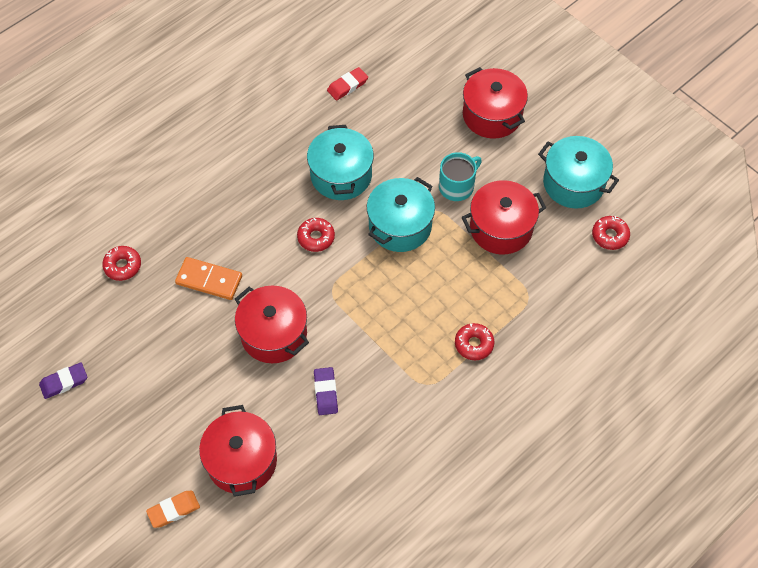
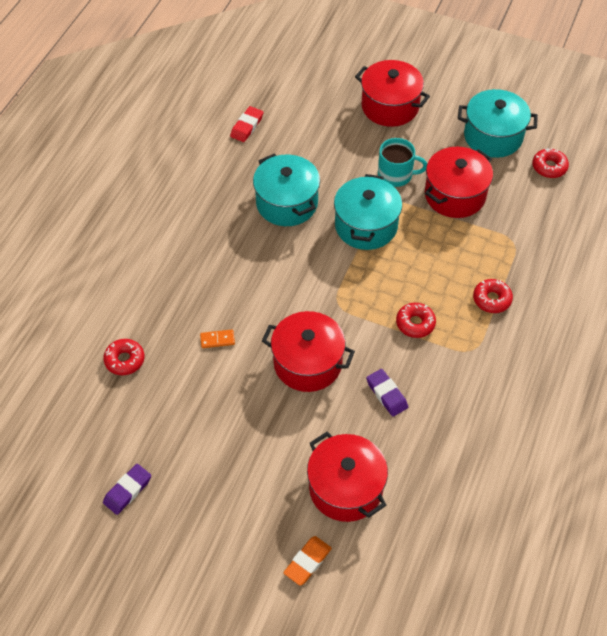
camera: 25 degrees left, 5 degrees down
orange domino [175,257,242,300] -> orange domino [200,329,235,348], size x0.53
red donut [297,218,335,252] -> red donut moved to [396,303,436,338]
turquoise mug [439,152,482,201] -> turquoise mug turned 75 degrees clockwise [378,138,427,187]

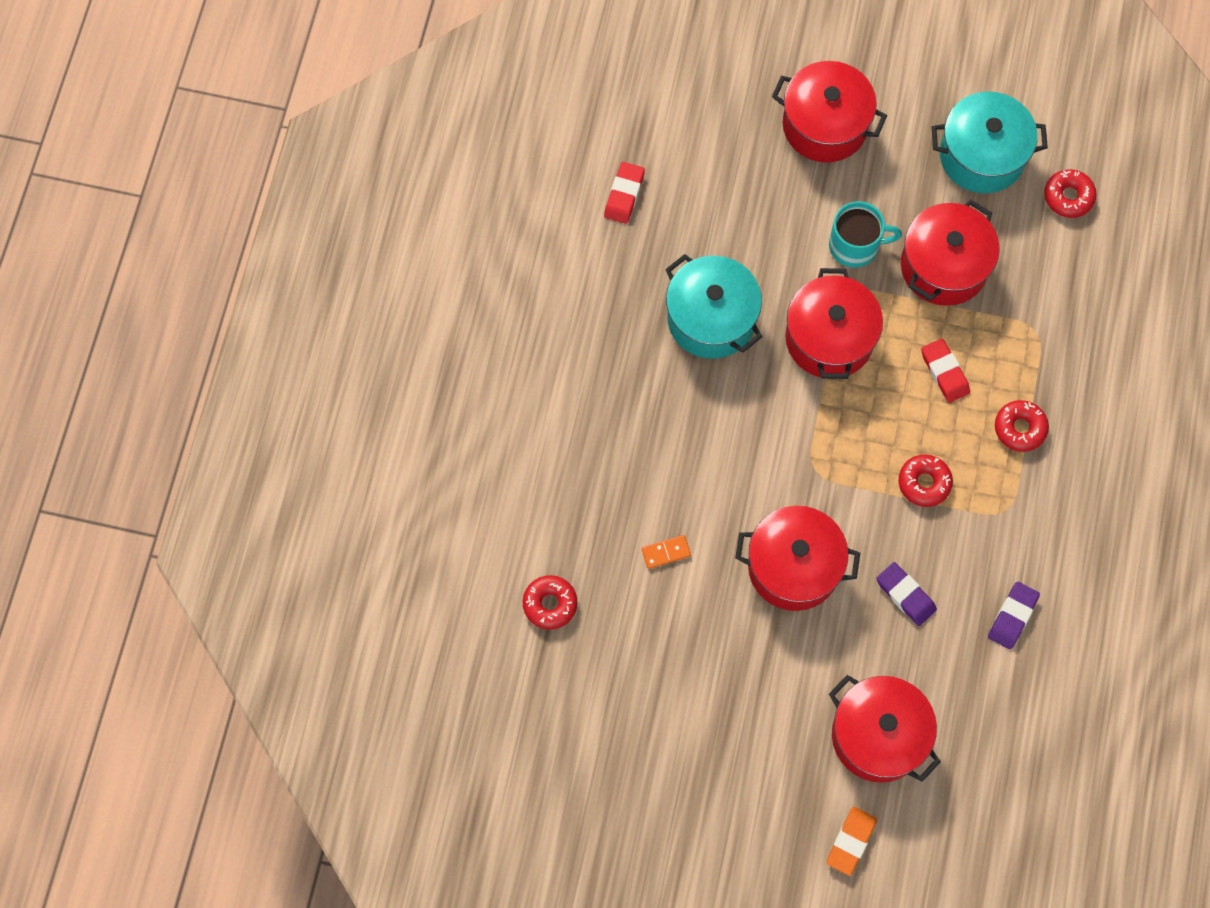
camera: 10 degrees left, 15 degrees up
purple eraser [103,464,151,515] -> purple eraser moved to [988,582,1040,649]
turquoise pot [334,174,402,250] -> red pot [786,268,883,379]
none -> red eraser [921,338,970,403]

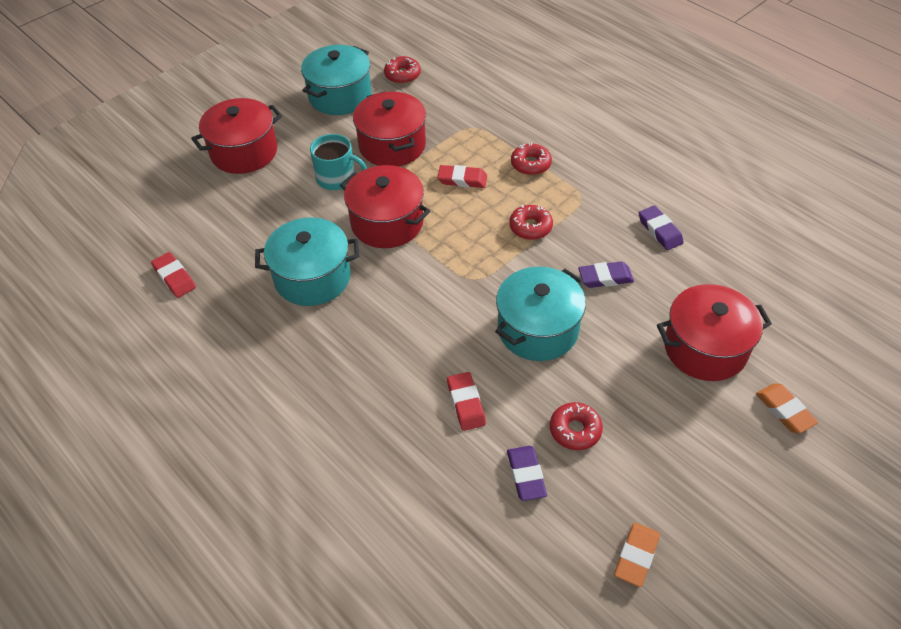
camera: 55 degrees left, 20 degrees down
red donut [523,575,577,630] -> red donut moved to [550,402,603,450]
orange domino [642,535,691,569] -> red eraser [447,372,486,431]
red pot [735,506,860,611] -> turquoise pot [495,267,586,361]
turquoise mug [829,201,902,268] -> turquoise mug turned 75 degrees clockwise [310,134,367,190]
none -> purple eraser [507,446,547,501]
none -> orange eraser [614,523,660,587]

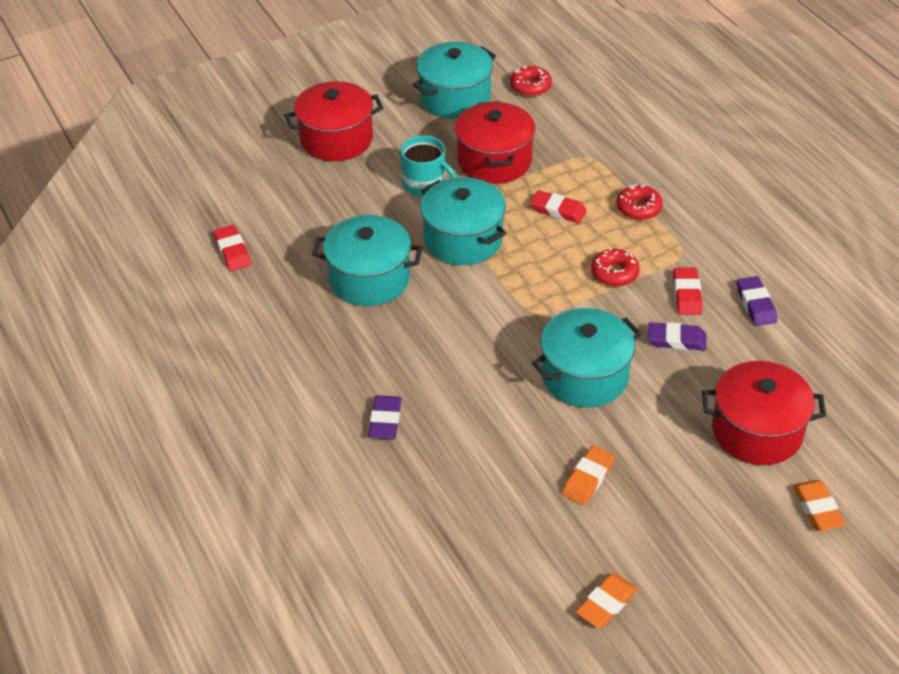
camera: 15 degrees right, 5 degrees down
red pot [340,165,430,248] -> turquoise pot [420,177,506,265]
red eraser [447,372,486,431] -> red eraser moved to [673,267,703,315]
purple eraser [507,446,547,501] -> purple eraser moved to [368,395,401,439]
red donut [550,402,603,450] -> orange eraser [562,446,615,505]

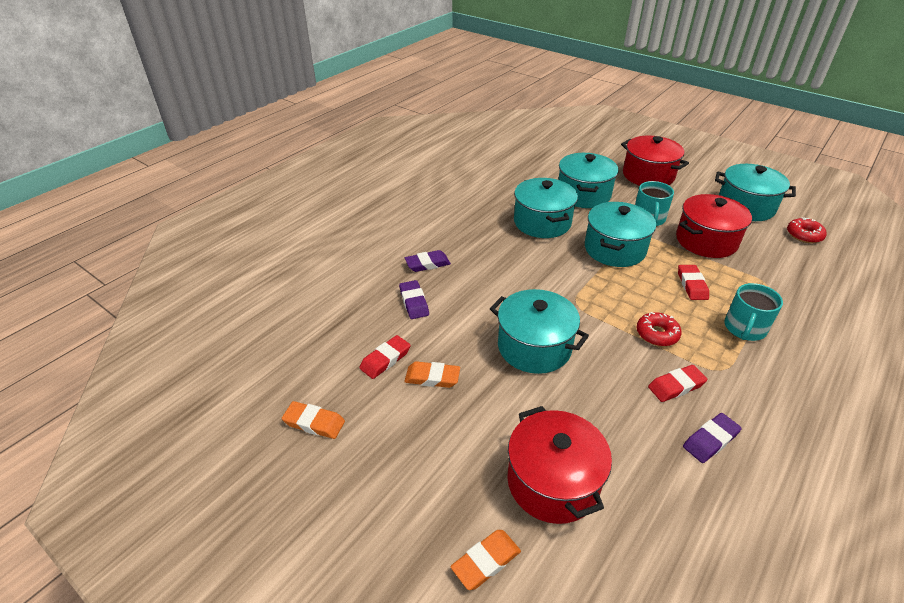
camera: 65 degrees right, 5 degrees down
red eraser [213,225,251,271] -> red eraser moved to [359,335,411,379]
red donut [617,184,663,220] -> turquoise mug [724,283,783,341]
purple eraser [648,322,706,351] -> purple eraser moved to [399,280,429,319]
none -> turquoise pot [558,153,619,208]

